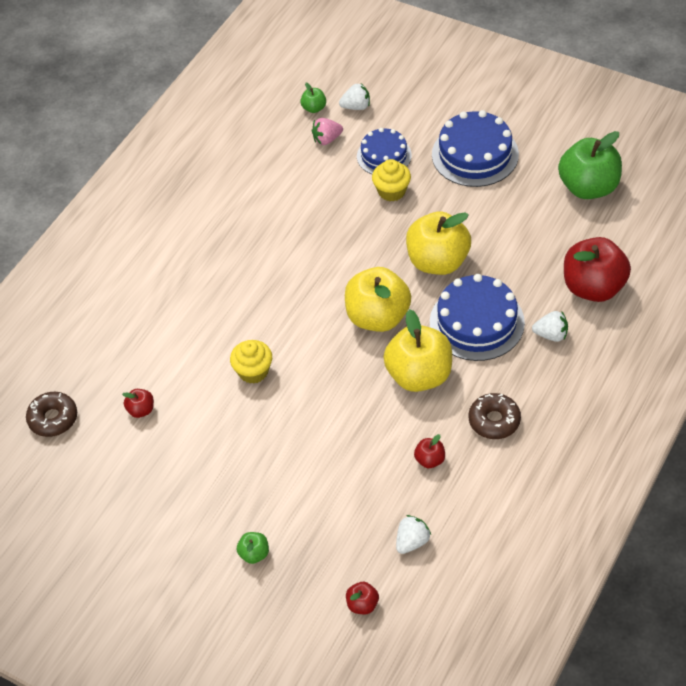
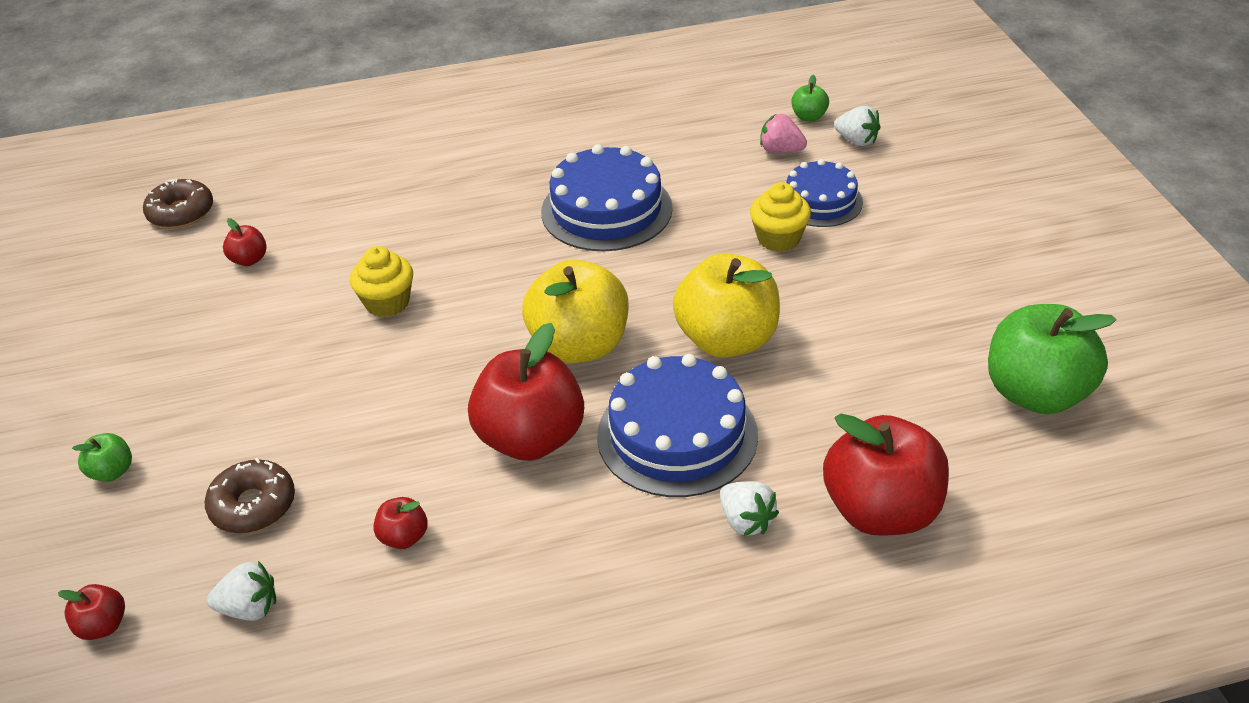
camera: 45 degrees right, 10 degrees down
yellow apple [383,309,452,392] -> red apple [468,323,584,461]
blue cake [432,110,519,187] -> blue cake moved to [541,144,673,251]
brown donut [469,393,521,439] -> brown donut moved to [205,458,295,533]

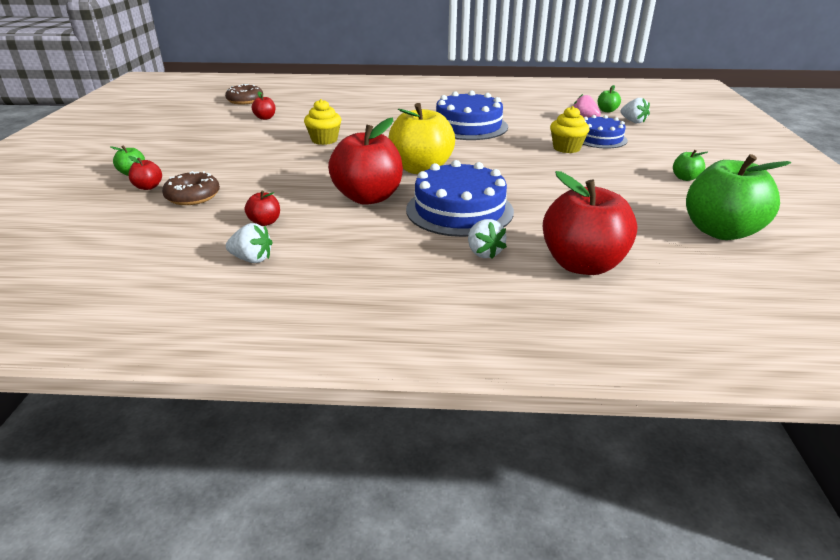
camera: 15 degrees right, 10 degrees down
red apple [58,584,125,640] -> red apple moved to [128,156,162,190]
white strawberry [207,561,276,621] -> white strawberry moved to [226,223,273,263]
yellow apple [673,253,780,358] -> none
none -> green apple [673,150,708,181]

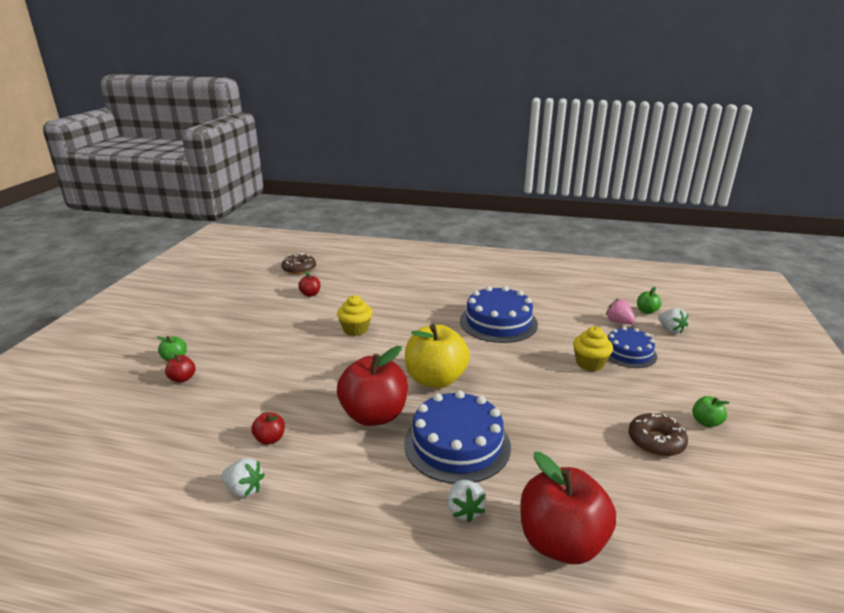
camera: 10 degrees right, 5 degrees down
brown donut [162,171,220,205] -> brown donut moved to [628,413,688,457]
green apple [686,154,791,240] -> none

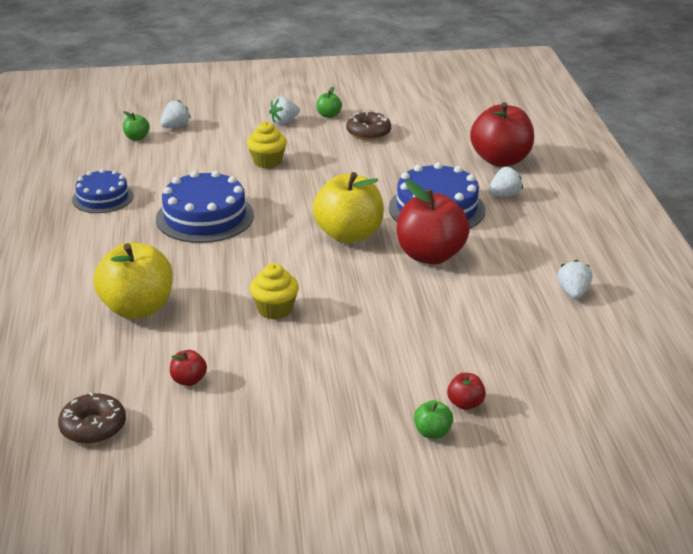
camera: 110 degrees left, 5 degrees up
red apple [251,412,285,445] -> none
pink strawberry [606,299,636,324] -> none
blue cake [608,327,657,368] -> blue cake moved to [72,169,134,213]
none -> yellow apple [94,242,173,319]
none -> white strawberry [269,97,300,124]

